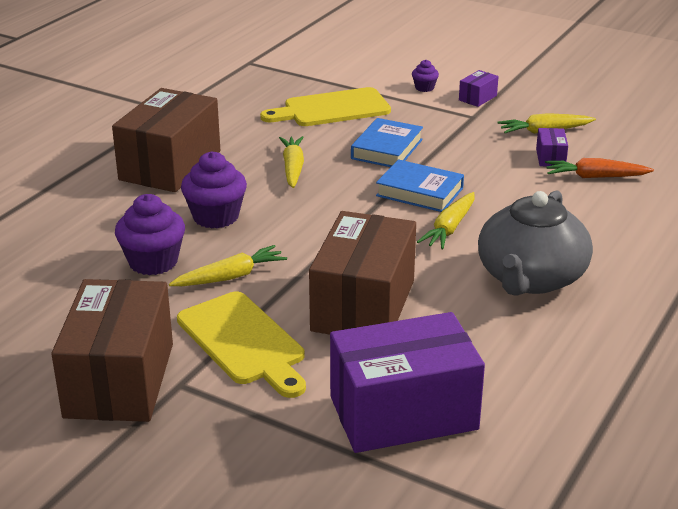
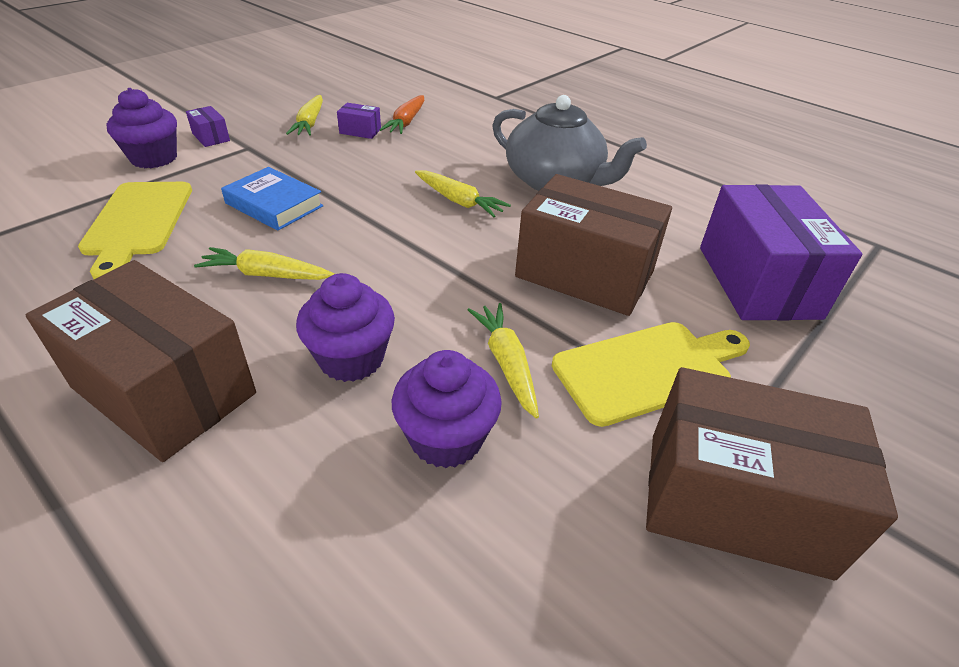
camera: 80 degrees left, 10 degrees up
blue book [376,159,464,212] -> none
purple cupcake [412,60,439,92] -> purple cupcake [107,88,177,168], size x1.97

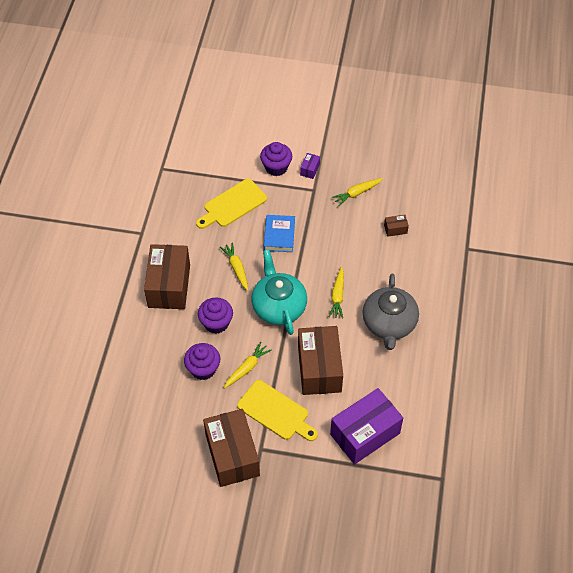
camera: 60 degrees right, 15 degrees up
purple box [337,103,381,139] -> none
orange carrot [380,95,424,134] -> brown box [384,215,409,237]
none -> turquoise teapot [251,249,307,335]

